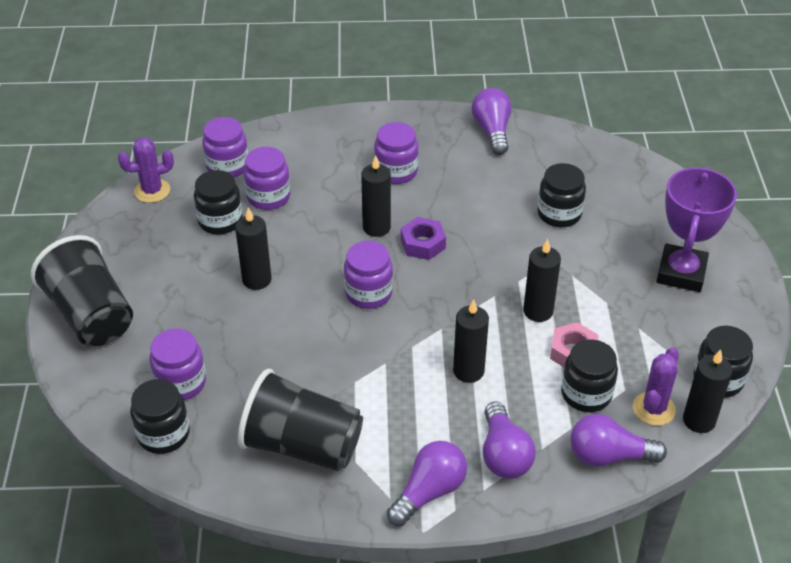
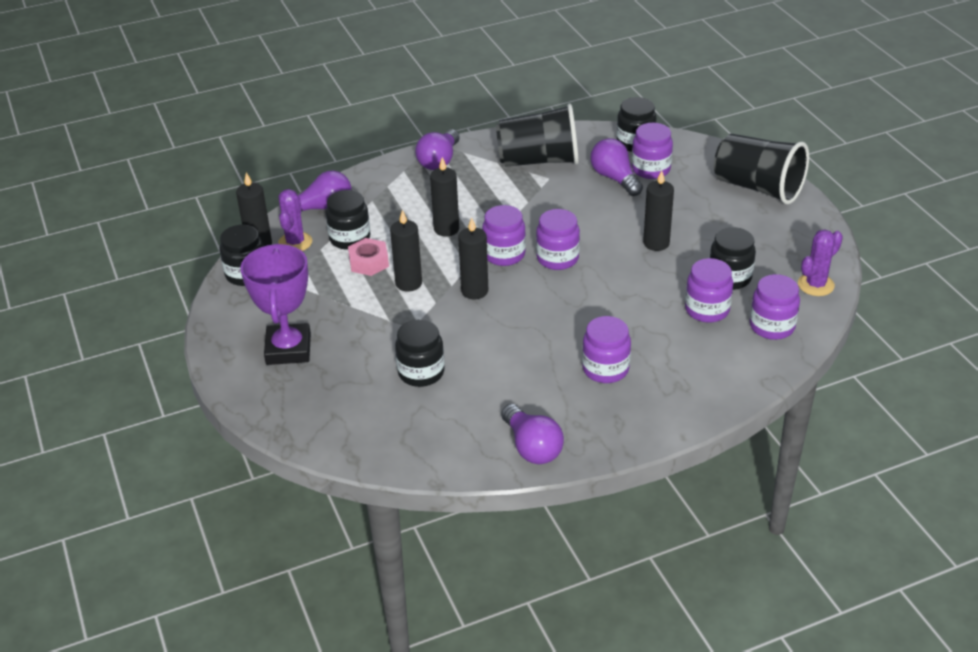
camera: 160 degrees right, 5 degrees down
black candle [361,155,391,237] -> black candle moved to [458,217,488,299]
purple nut [401,217,446,260] -> none
purple light bulb [483,402,536,479] -> purple light bulb moved to [590,138,643,196]
none -> purple jar [482,205,526,266]

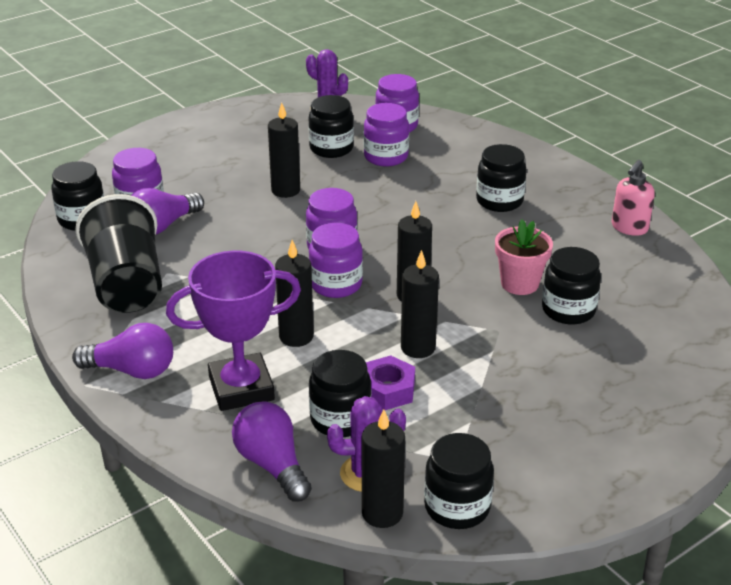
camera: 105 degrees left, 5 degrees down
purple trophy [240,243,311,365] -> purple trophy moved to [166,250,301,411]
pink nut [348,238,389,276] -> purple nut [366,355,415,410]
purple light bulb [501,404,564,464] -> pink soap dispenser [612,160,655,236]
purple jar [582,316,631,383] -> black jar [476,144,527,212]
black cup [714,134,809,205] -> none
none -> pink flower pot [495,220,553,295]

